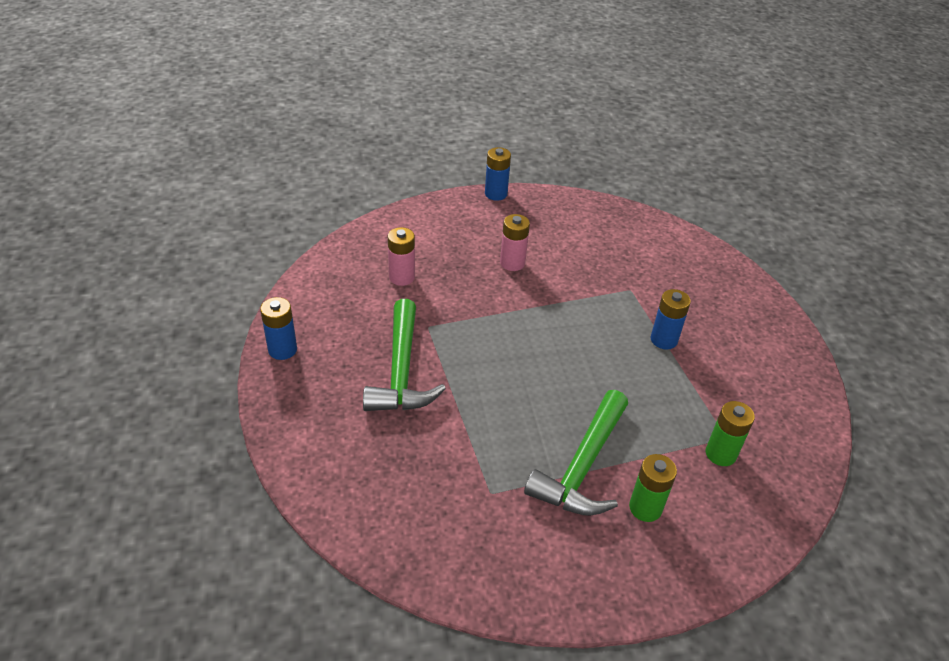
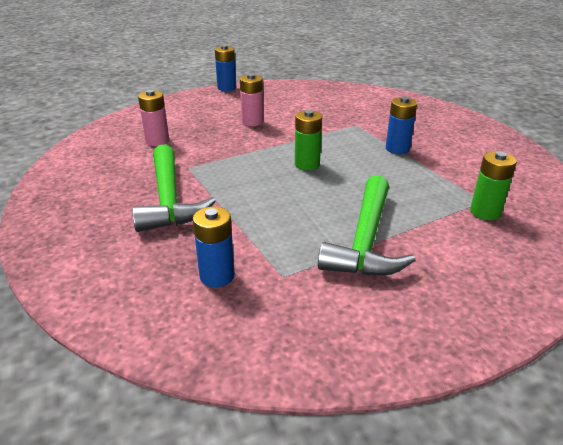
camera: 10 degrees left, 10 degrees down
blue battery [260,297,297,360] -> blue battery moved to [193,207,235,287]
green battery [629,454,677,522] -> green battery moved to [295,110,322,170]

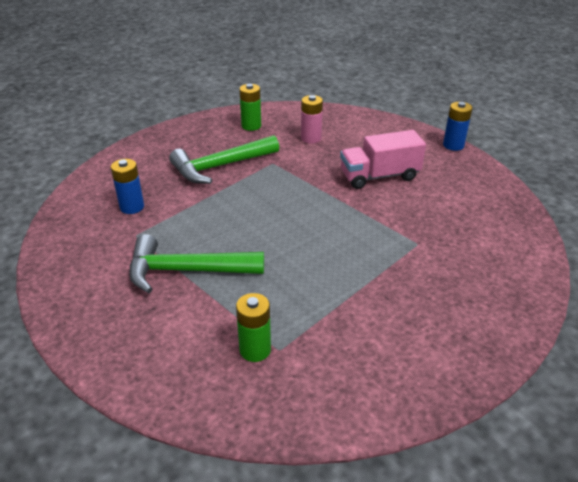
camera: 75 degrees right, 5 degrees up
pink battery [240,73,263,126] -> pink truck [340,130,426,189]
green battery [295,110,322,170] -> green battery moved to [239,84,261,131]
blue battery [386,96,417,154] -> none

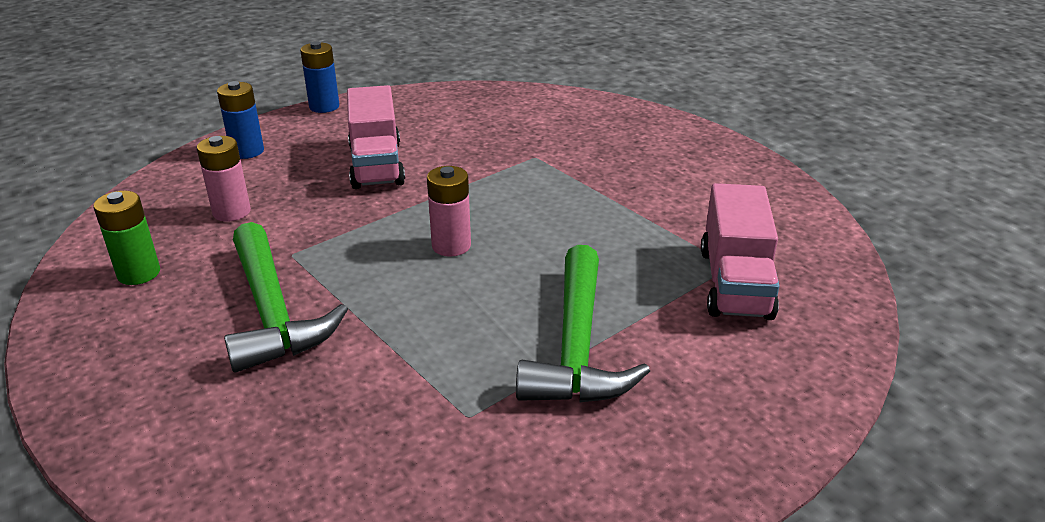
camera: 85 degrees left, 5 degrees down
blue battery [111,159,144,214] -> blue battery moved to [217,81,264,159]
green battery [236,293,271,362] -> pink truck [701,183,779,320]
none -> pink battery [427,166,471,257]

